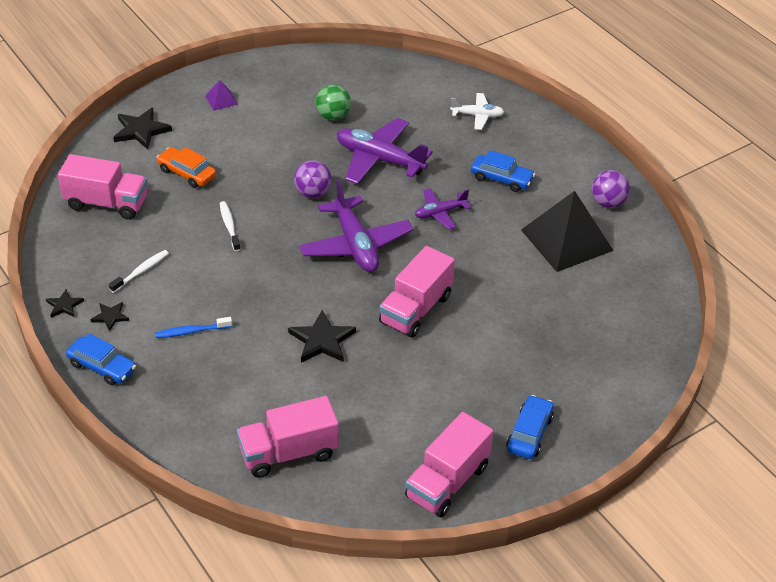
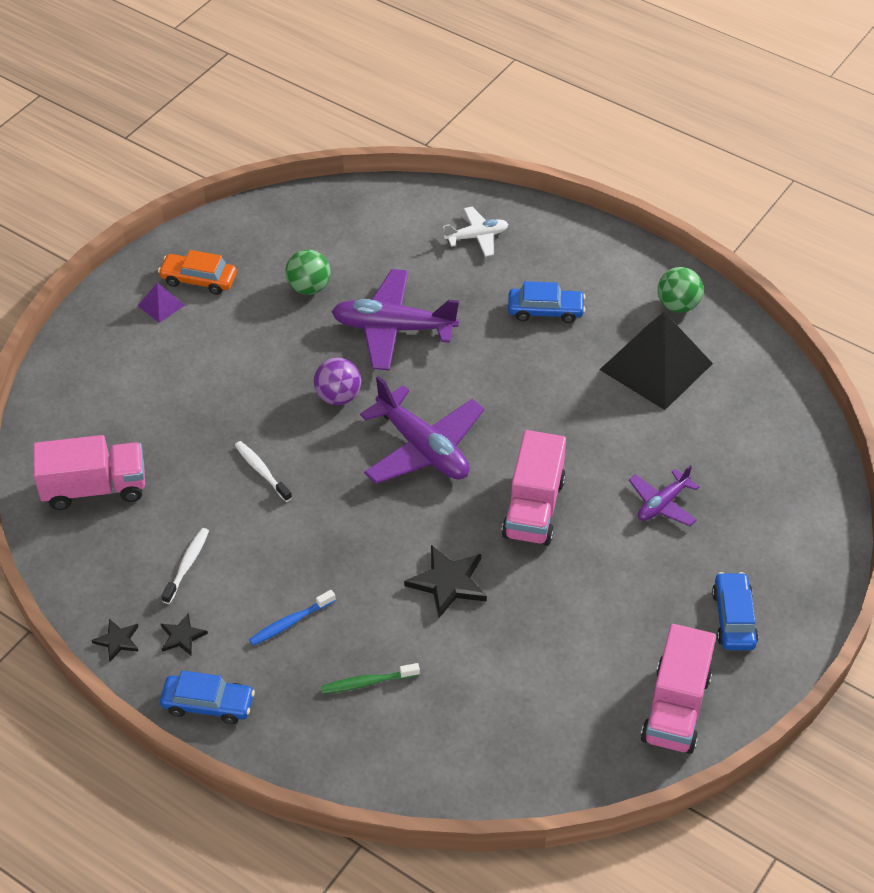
camera: 20 degrees left, 5 degrees up
black star [113,108,172,149] -> none
orange car [156,147,216,188] -> orange car moved to [158,250,237,295]
pink truck [237,396,339,478] -> none
purple plane [415,188,471,230] -> purple plane moved to [629,465,699,526]
purple ball [592,170,630,208] -> green ball [657,267,703,313]
none -> green toothbrush [321,663,420,694]

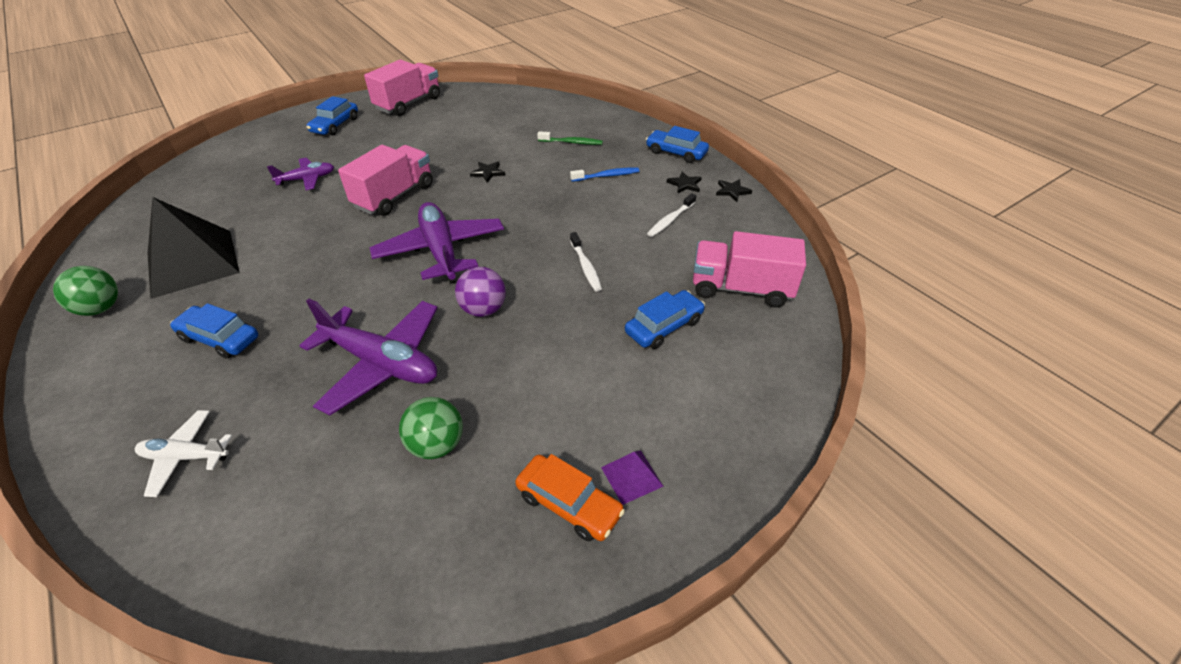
camera: 160 degrees left, 5 degrees down
black star [404,545,487,618] -> black star [470,161,505,182], size x0.56
none -> blue car [625,290,705,349]

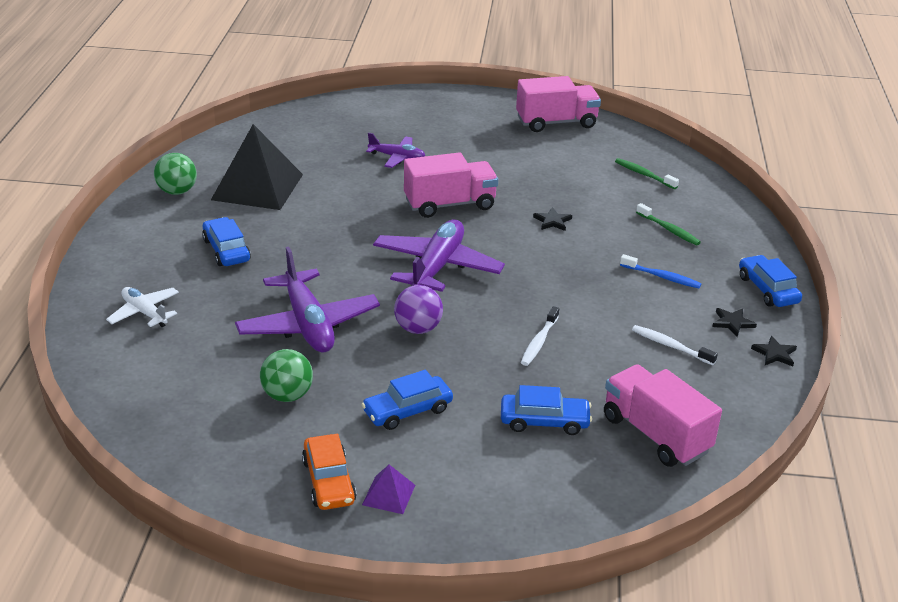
camera: 40 degrees right, 10 degrees down
blue car [307,96,358,136] -> blue car moved to [361,370,453,430]
white toothbrush [647,193,696,237] -> white toothbrush turned 45 degrees clockwise [632,325,718,365]
none -> green toothbrush [615,158,679,189]

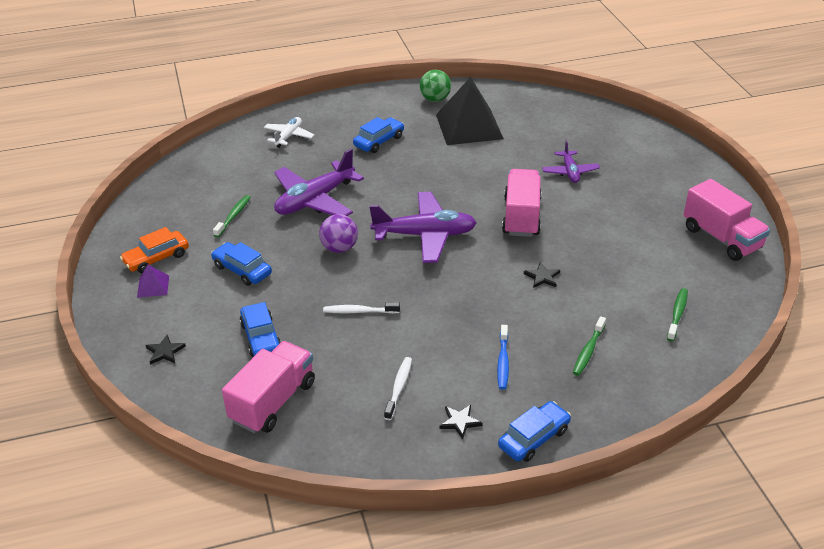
camera: 70 degrees right, 5 degrees up
green ball [260,349,313,402] -> green toothbrush [213,195,251,237]
pink truck [404,152,498,218] -> pink truck turned 135 degrees counterclockwise [502,169,542,237]
black star [751,336,797,366] -> black star moved to [145,335,186,365]

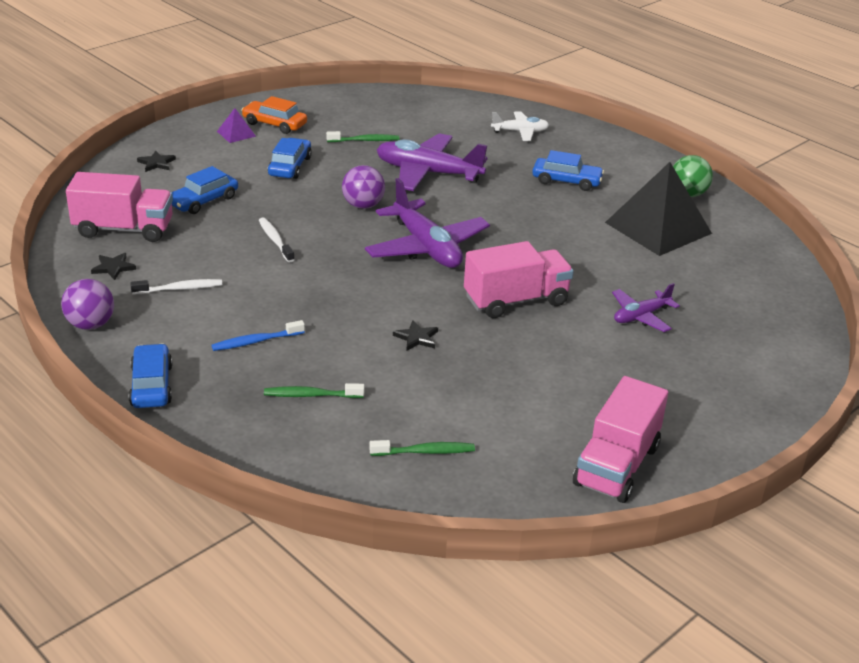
camera: 60 degrees right, 5 degrees down
black star [439,405,482,439] -> black star moved to [91,253,136,280]
blue car [498,401,571,462] -> blue car turned 120 degrees counterclockwise [129,343,172,408]
none -> purple ball [61,279,114,330]

